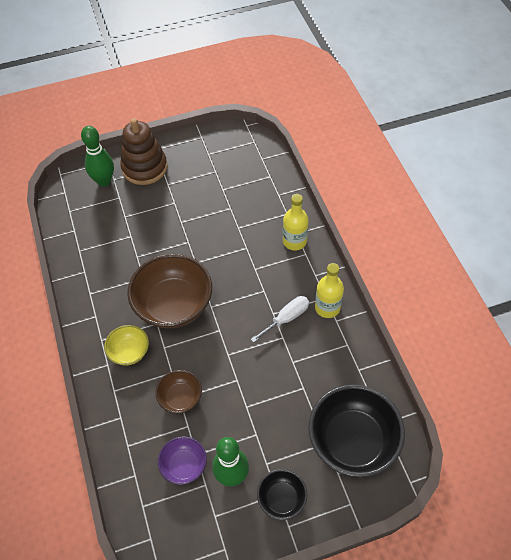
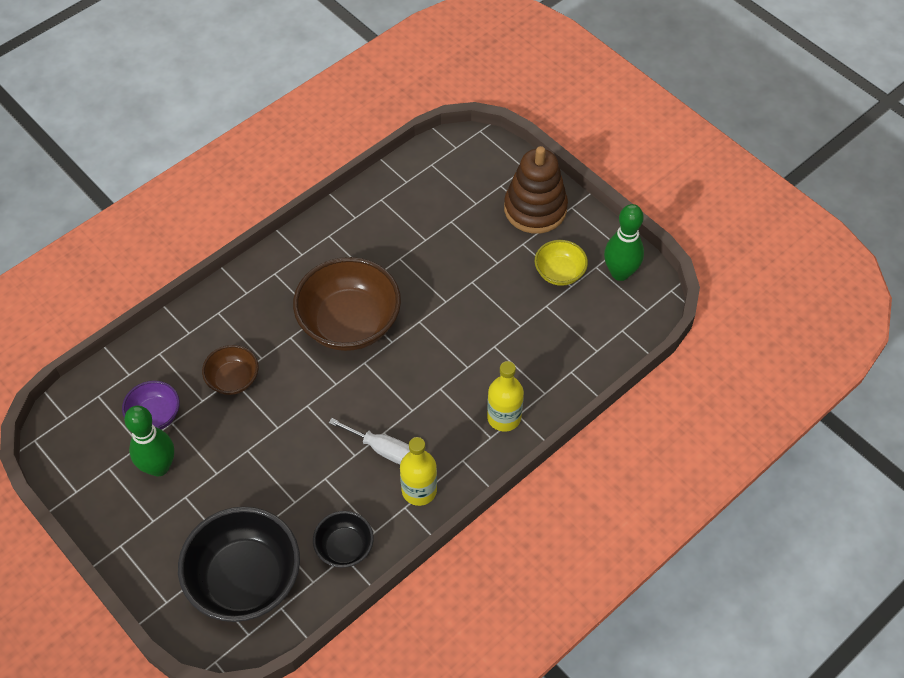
camera: 65 degrees right, 0 degrees up
green bowling pin [81,126,114,187] -> green bowling pin moved to [604,204,644,281]
yellow bowl [104,325,149,366] -> yellow bowl moved to [535,240,588,286]
black bowl [257,469,307,520] -> black bowl moved to [313,511,374,568]

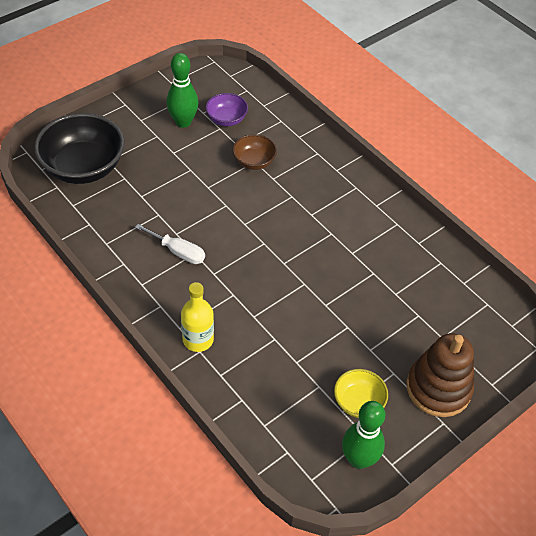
camera: 90 degrees right, 5 degrees down
brown bowl [293,257,401,351] -> none
black bowl [313,511,374,568] -> none
white screwdriver [329,418,410,465] -> white screwdriver turned 90 degrees counterclockwise [135,224,205,264]
yellow bottle [400,437,437,506] -> none

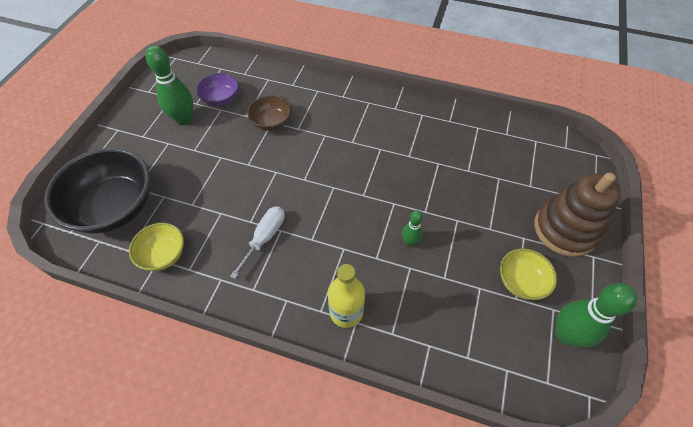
camera: 30 degrees left, 5 degrees up
white screwdriver [135,224,205,264] -> white screwdriver turned 60 degrees counterclockwise [230,206,285,279]
none -> yellow bowl [129,223,184,271]
none -> green bowling pin [402,210,423,246]

